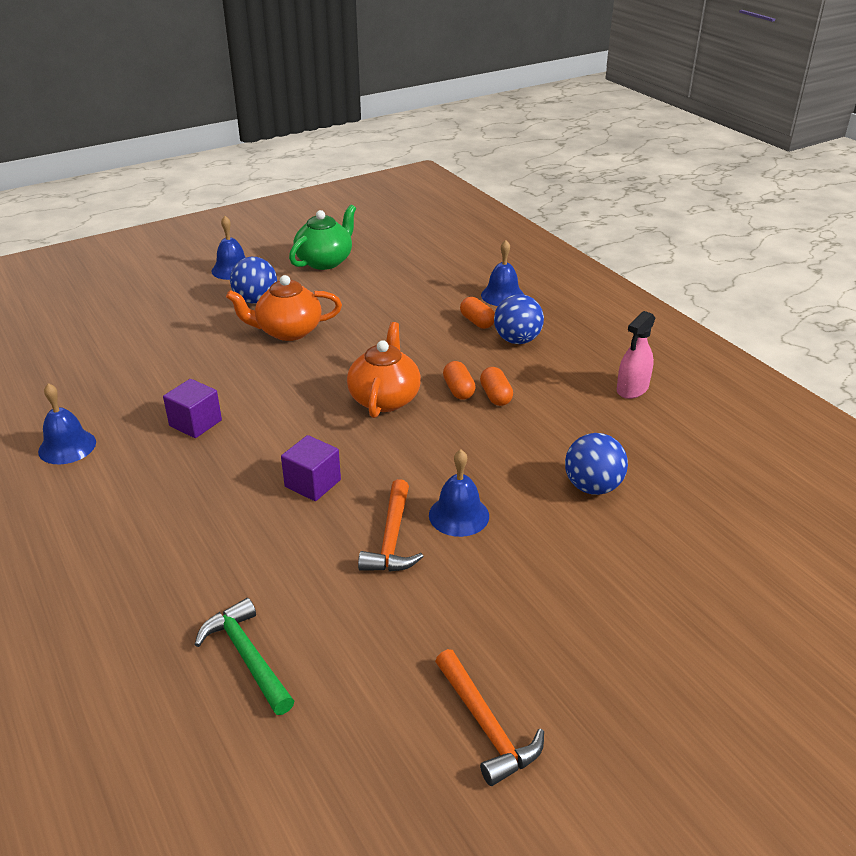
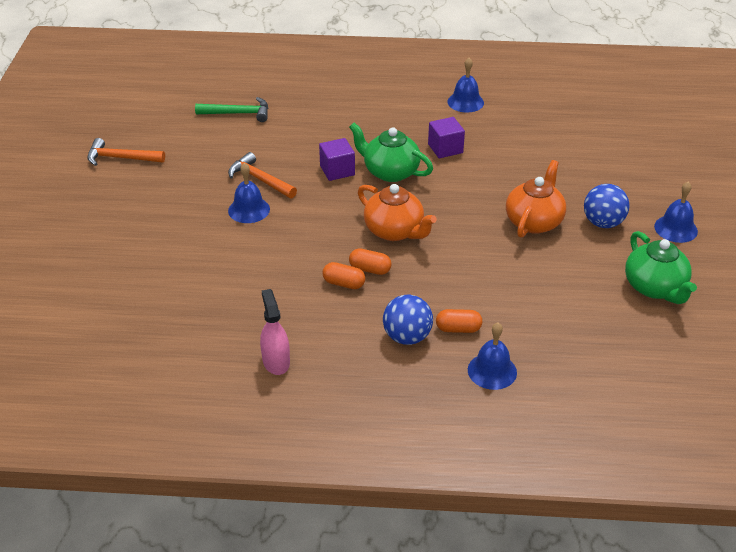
camera: 125 degrees right, 5 degrees up
blue ball [565,433,628,495] -> none
none -> green teapot [349,123,433,182]

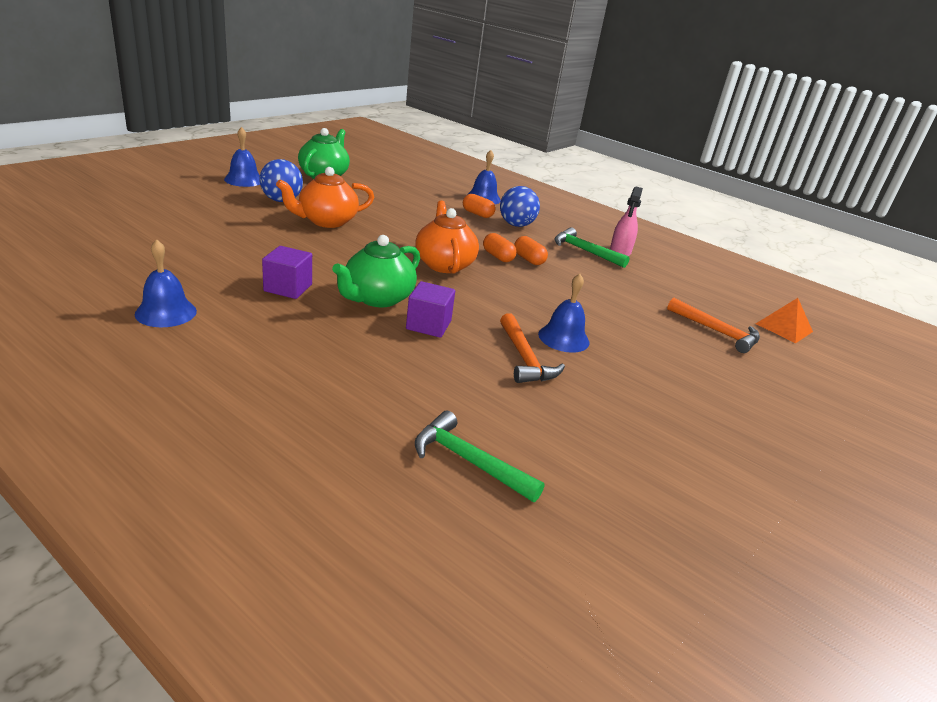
camera: 150 degrees left, 10 degrees down
orange hammer [87,138,165,166] -> orange hammer moved to [667,298,760,353]
green teapot [349,123,433,182] -> green teapot turned 60 degrees clockwise [332,235,420,307]
none -> green hammer [554,227,630,268]
none -> orange pyramid [756,298,813,343]

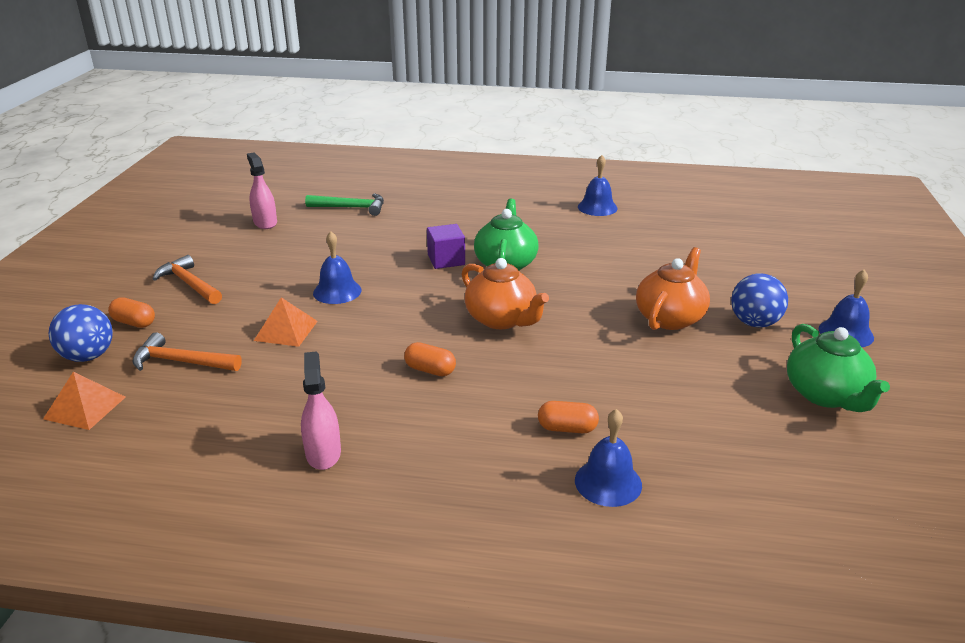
camera: 155 degrees right, 0 degrees up
purple cube [262,246,312,299] -> none
orange capsule [483,233,517,262] -> orange capsule moved to [108,297,155,328]
blue ball [500,186,540,227] -> blue ball moved to [49,304,113,362]
orange hammer [500,313,565,383] -> orange hammer moved to [153,255,222,304]
green hammer [554,227,630,268] -> none
none -> pink spray bottle [247,153,277,229]
none -> orange pyramid [254,297,318,347]

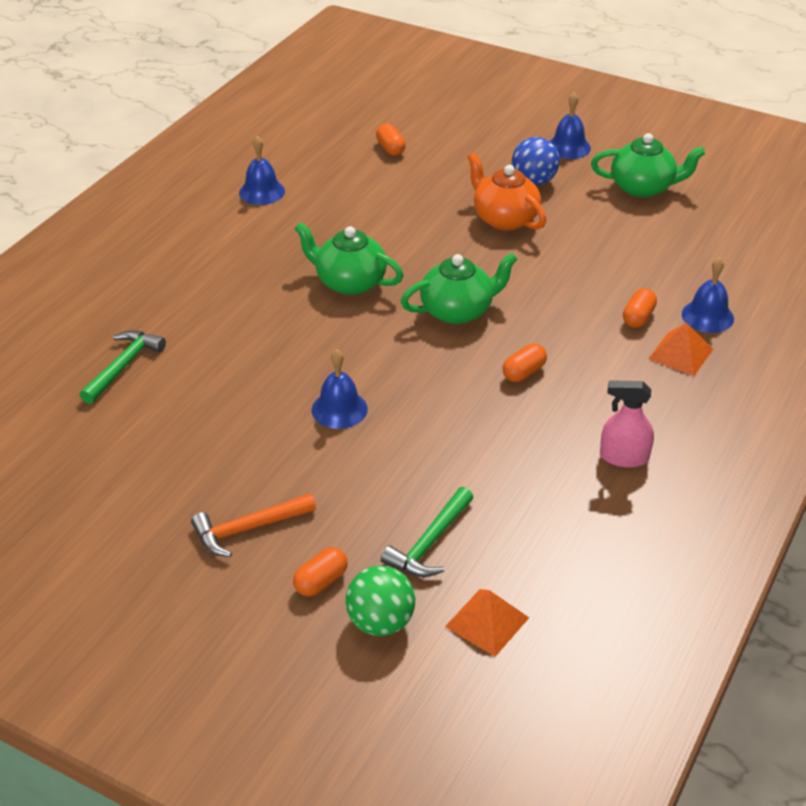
camera: 70 degrees left, 10 degrees up
blue ball [49,304,113,362] -> green ball [346,565,415,636]
orange hammer [132,332,242,371] -> green hammer [381,487,473,577]
pink spray bottle [247,153,277,229] -> none
orange pyramid [254,297,318,347] -> orange pyramid moved to [648,323,713,376]
purple cube [427,224,465,269] -> none
orange teapot [461,258,549,329] -> green teapot [401,253,518,324]
none -> orange capsule [376,124,406,156]

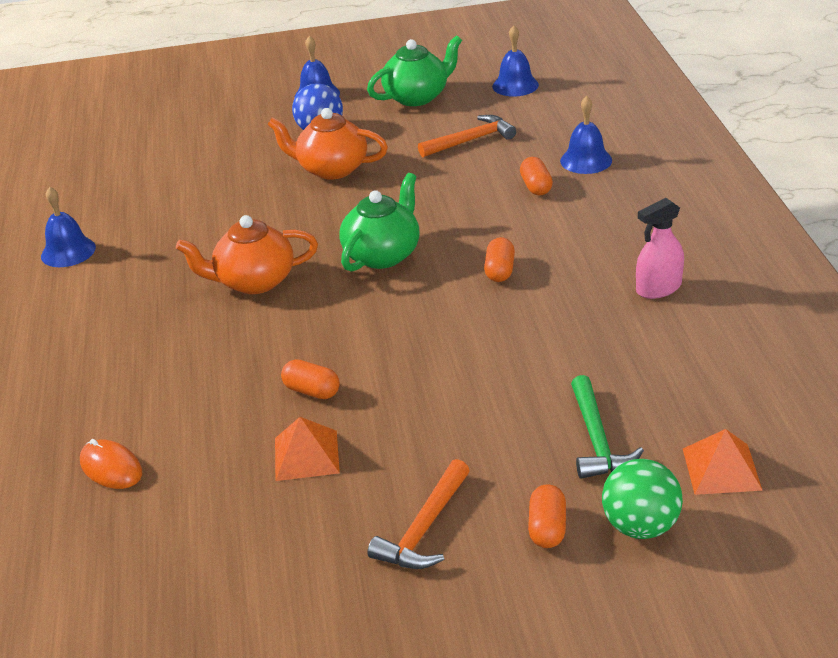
camera: 35 degrees left, 5 degrees down
green hammer [80,330,166,404] -> orange mouse [80,439,142,489]
green teapot [294,222,404,295] -> orange teapot [176,215,318,294]
blue bell [312,350,368,429] -> blue bell moved to [492,25,539,97]
orange capsule [376,124,406,156] -> orange capsule moved to [281,359,340,399]
orange pyramid [648,323,713,376] -> orange pyramid moved to [275,417,340,481]
none -> orange hammer [418,115,516,157]

